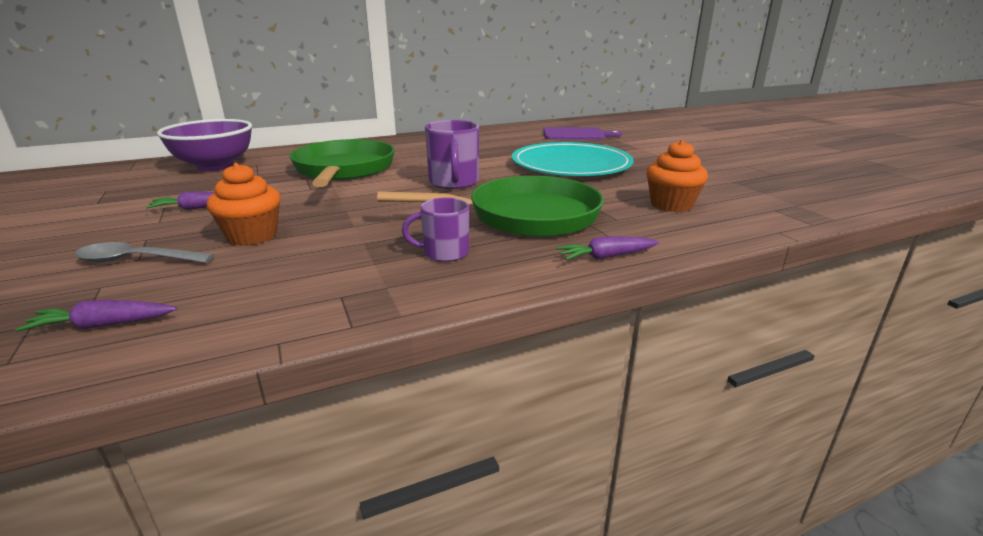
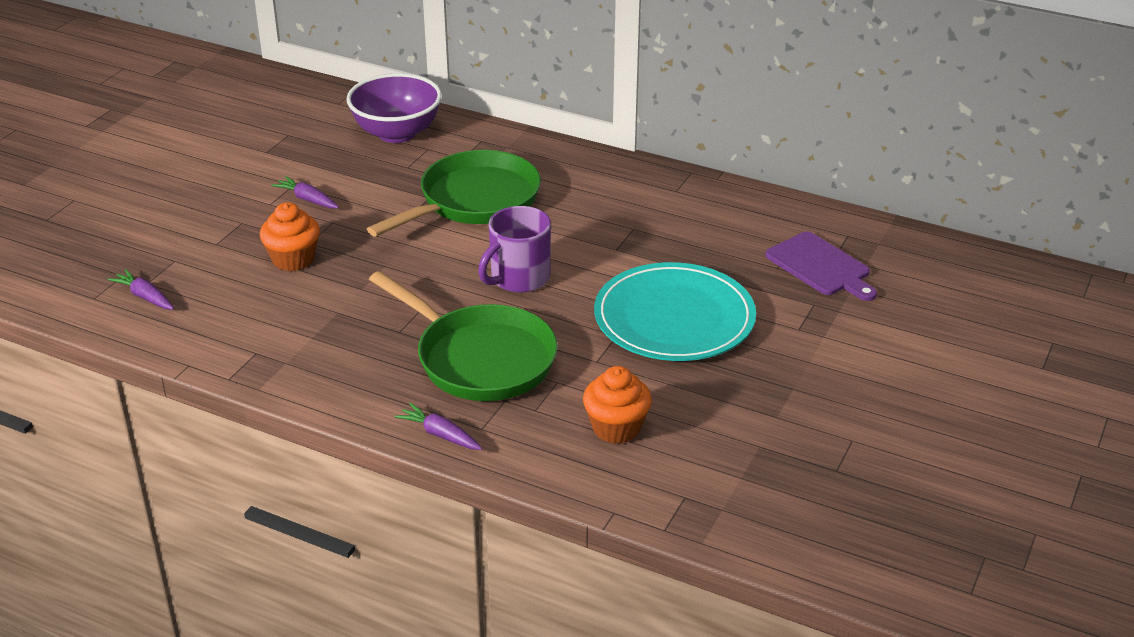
camera: 50 degrees right, 10 degrees up
grey spoon [75,242,214,263] -> none
purple mug [402,197,469,262] -> none

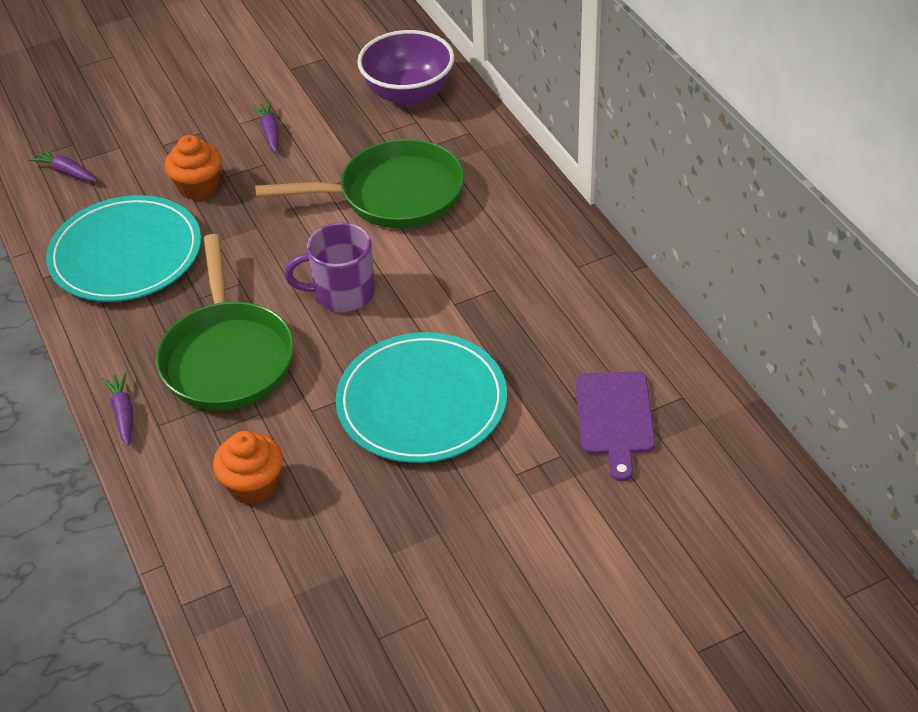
camera: 40 degrees right, 10 degrees up
purple carrot [108,269,174,310] -> purple carrot turned 45 degrees counterclockwise [29,148,97,182]
none -> turquoise plate [46,195,201,302]

